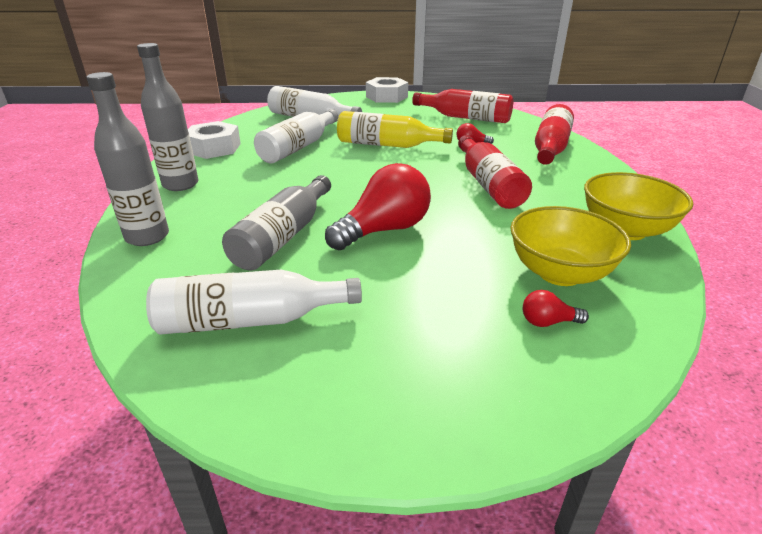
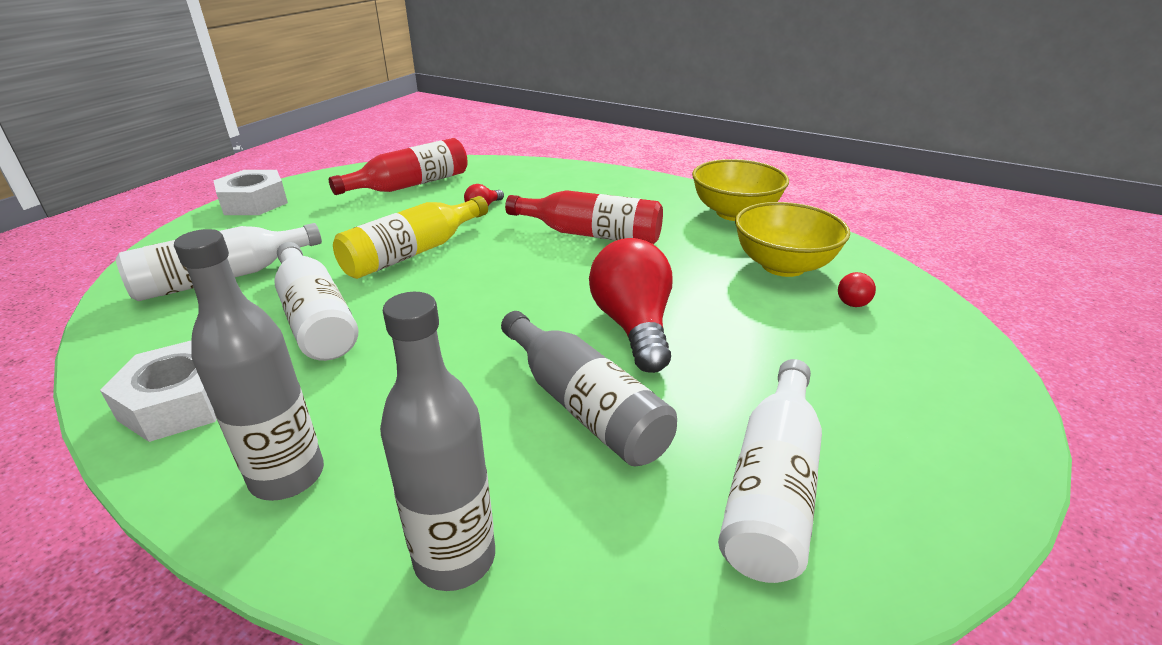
camera: 60 degrees left, 0 degrees up
red bottle [535,104,574,165] -> none

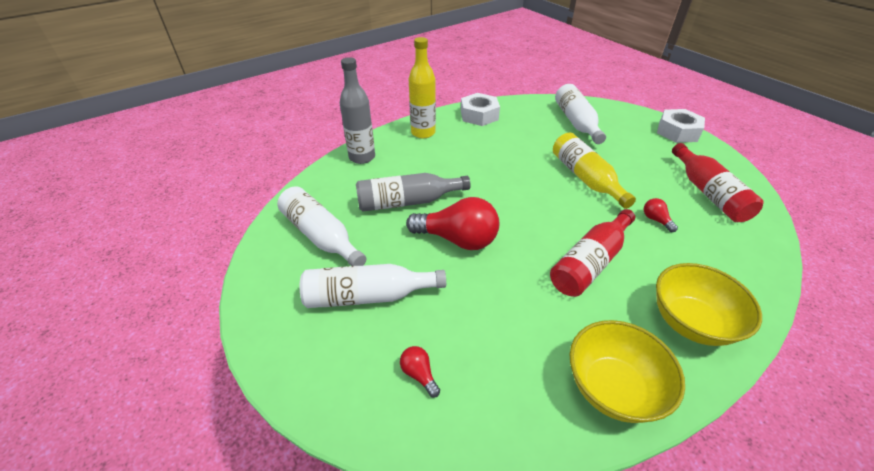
camera: 115 degrees right, 10 degrees up
grey bottle [174,229,324,501] -> yellow bottle [409,37,436,138]
white bottle [275,242,358,361] -> white bottle moved to [300,264,446,308]
yellow bowl [735,202,850,277] -> yellow bowl moved to [656,263,762,346]

